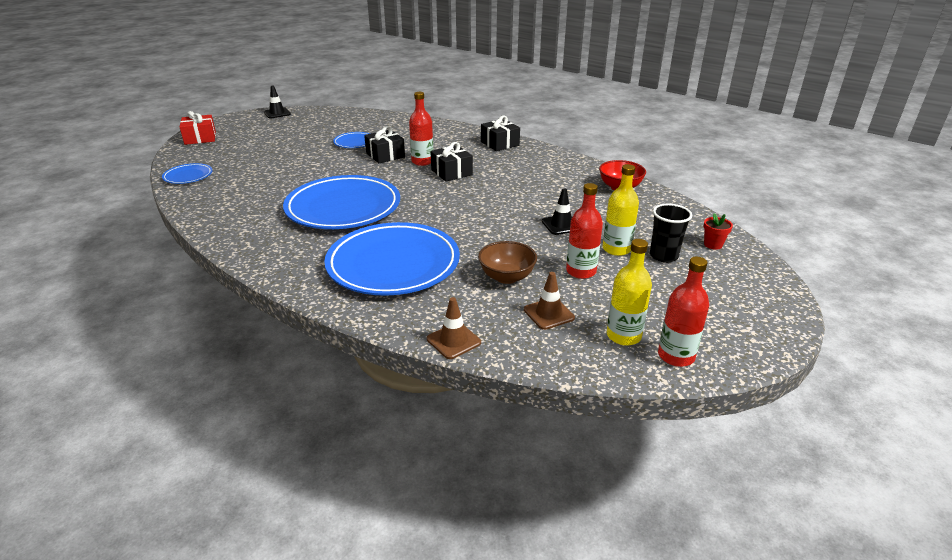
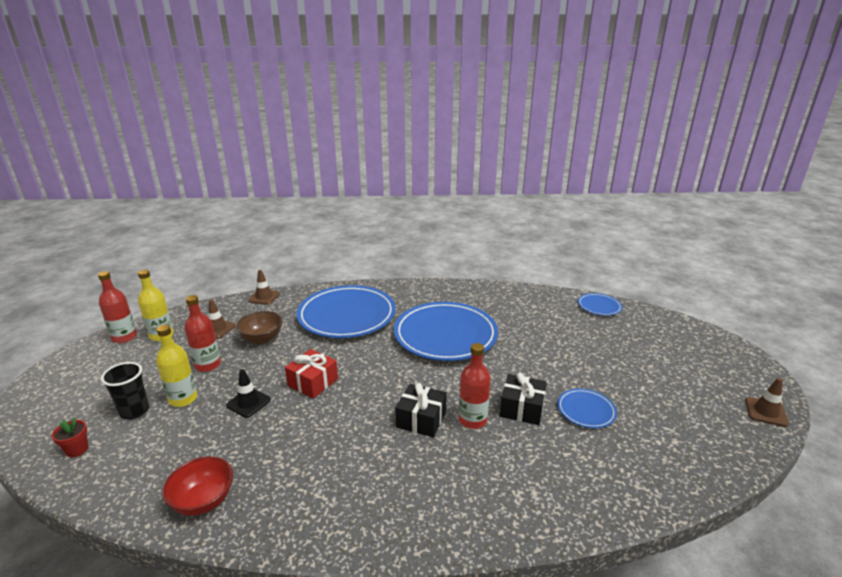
camera: 140 degrees right, 5 degrees down
red gift [180,111,216,145] -> red gift moved to [285,349,338,399]
black traffic cone [264,86,291,118] -> brown traffic cone [745,378,789,427]
black gift [481,116,520,151] -> none

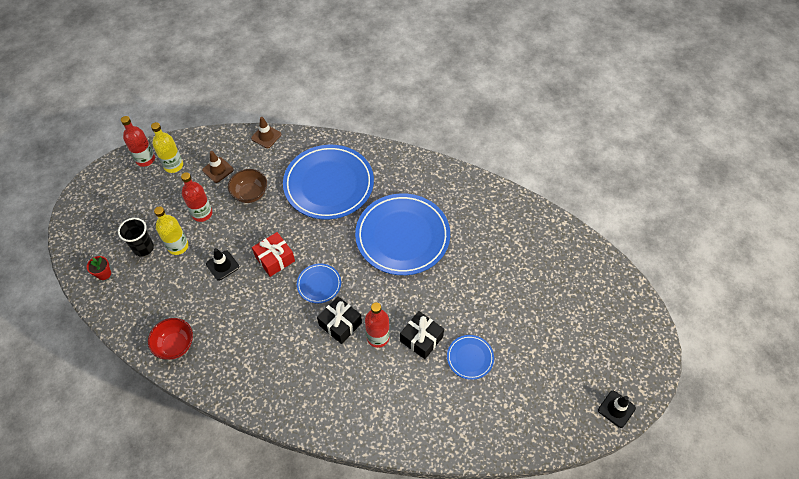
camera: 20 degrees right, 30 degrees up
blue plate [578,293,623,316] -> blue plate moved to [297,264,341,303]
brown traffic cone [745,378,789,427] -> black traffic cone [598,391,636,428]

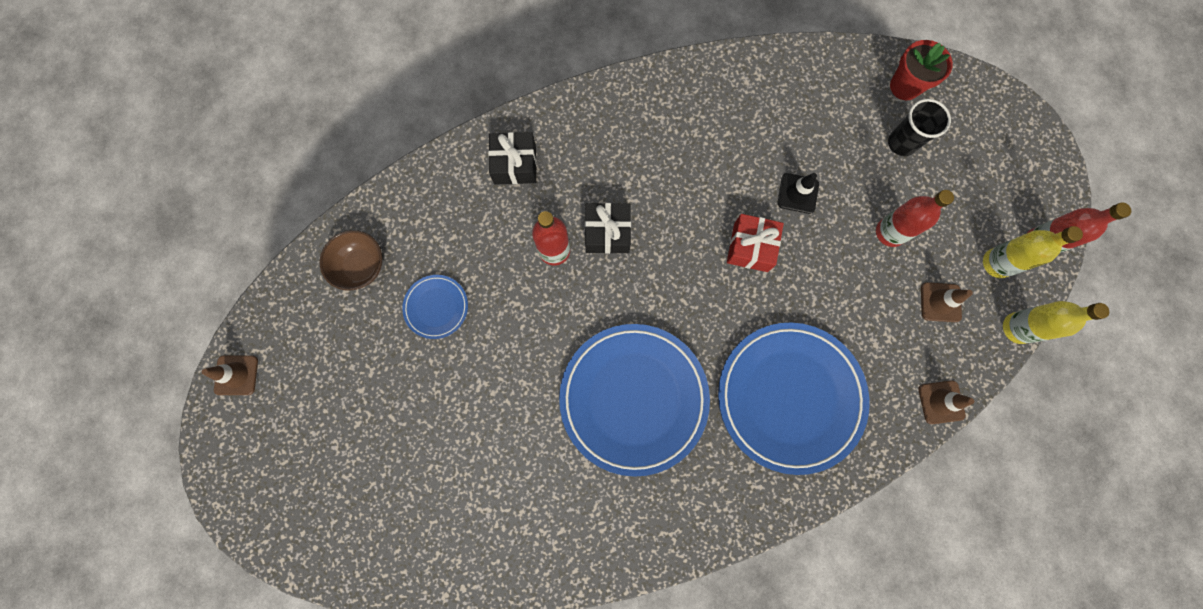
camera: 140 degrees right, 20 degrees up
red flower pot [87,256,111,280] -> red flower pot [890,40,953,100], size x1.62
red bowl [148,318,193,360] -> none
yellow bottle [154,206,189,255] -> yellow bottle moved to [1003,301,1109,344]
brown bowl [228,169,267,203] -> brown bowl moved to [320,230,382,291]
blue plate [297,264,341,303] -> none
black gift [400,311,444,359] -> black gift moved to [488,132,537,185]
black traffic cone [598,391,636,428] -> brown traffic cone [202,355,258,395]

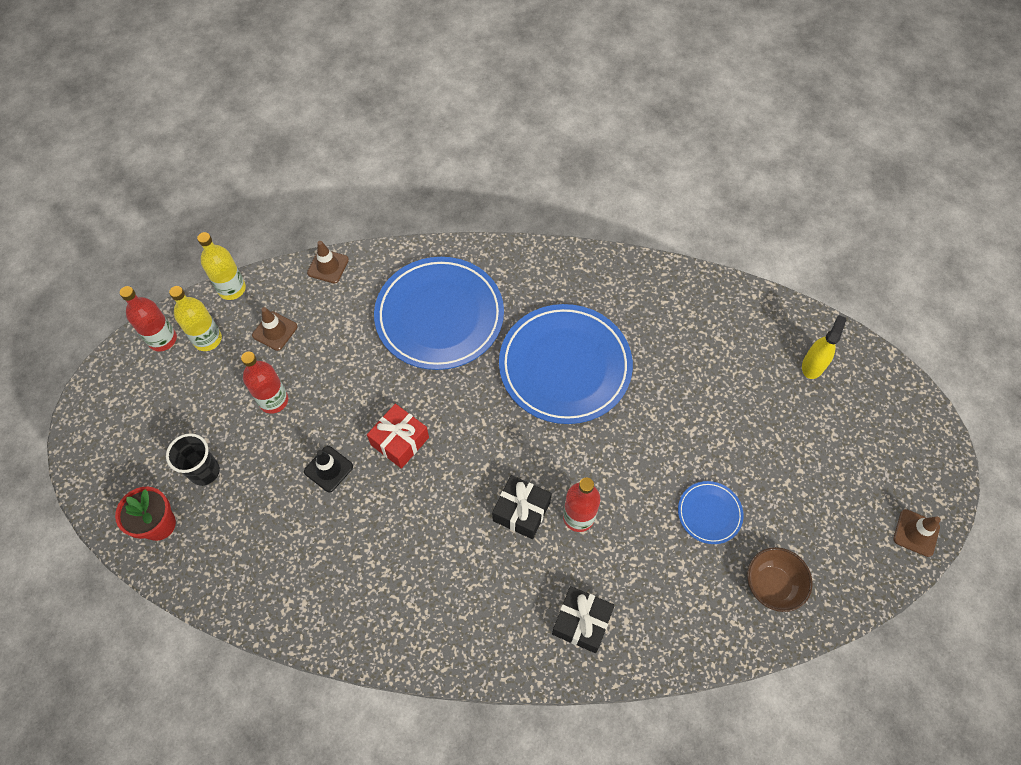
camera: 155 degrees left, 15 degrees down
none -> yellow spray bottle [802,315,846,379]

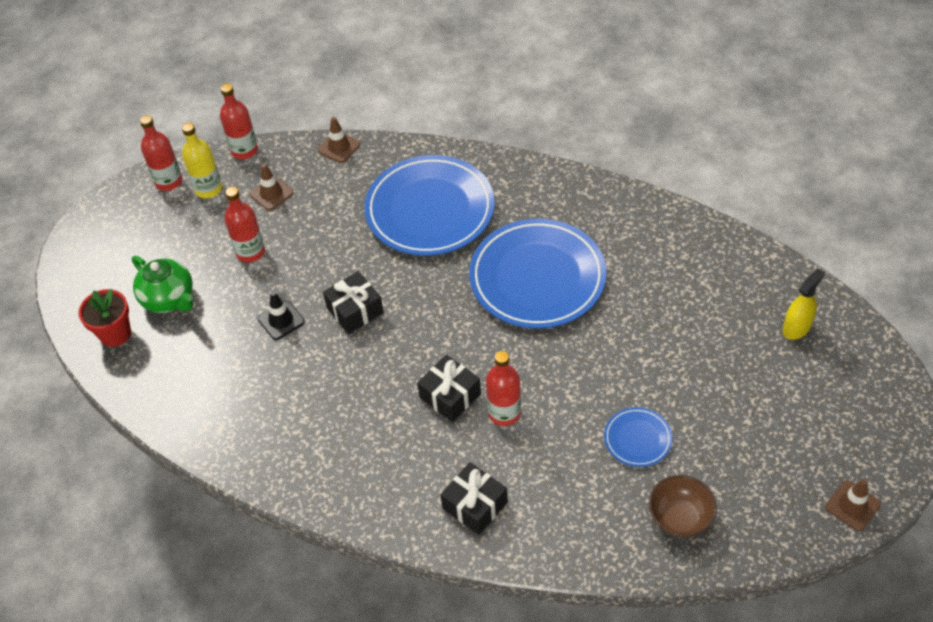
camera: 20 degrees right, 10 degrees down
black cup [166,433,220,486] -> green teapot [132,256,193,313]
yellow bottle [197,232,246,300] -> red bottle [220,84,258,159]
red gift [367,404,429,469] -> black gift [323,271,384,334]

